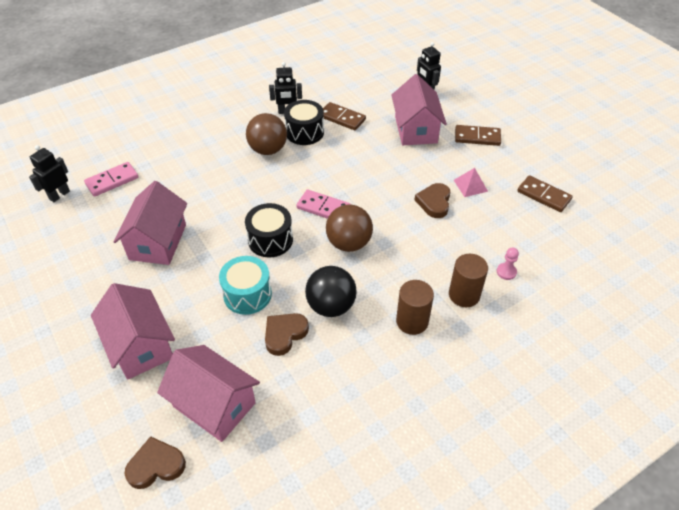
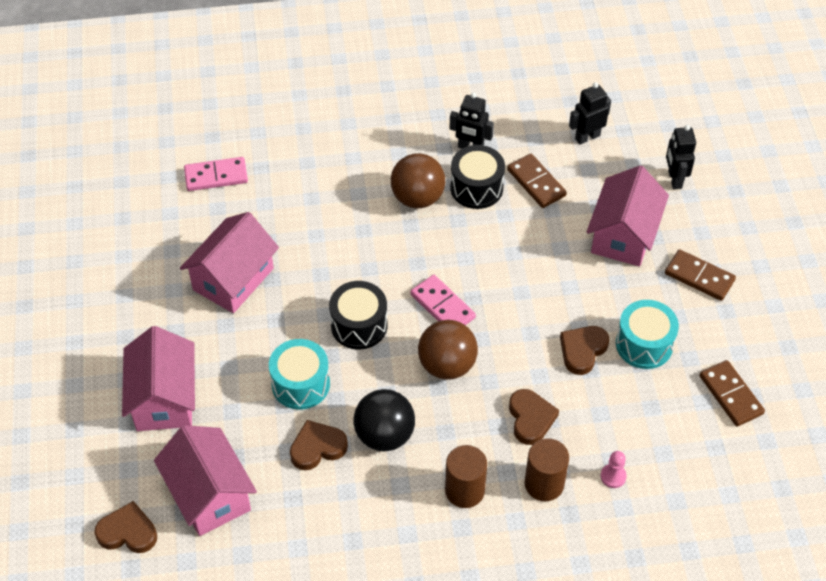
camera: 25 degrees right, 5 degrees up
black robot [29,145,70,202] -> black robot moved to [569,82,611,144]
pink pyramid [454,168,488,197] -> turquoise drum [616,300,679,369]
none -> brown heart [509,389,559,445]

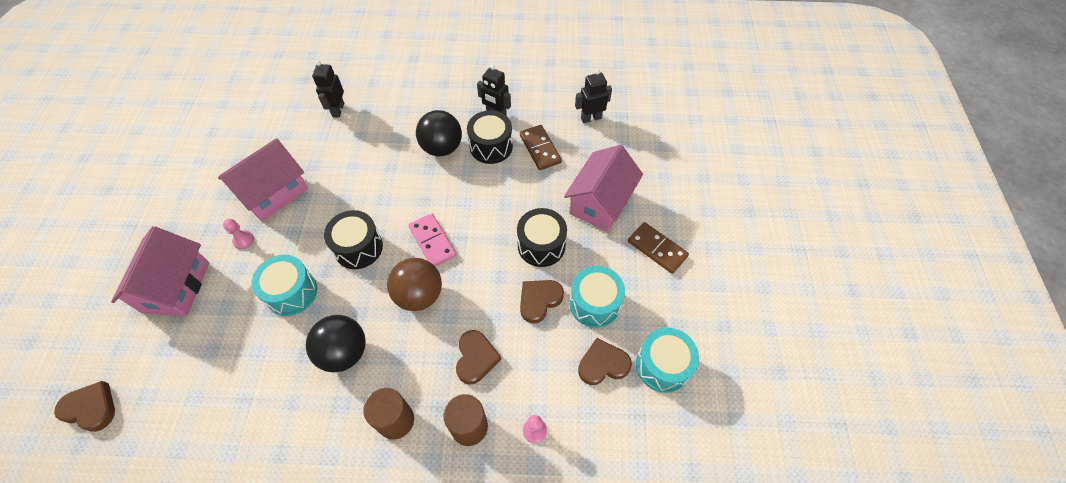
camera: 10 degrees right, 5 degrees up
pink house [154,425,257,536] -> none
pink domino [184,157,248,191] -> none
brown heart [290,420,348,470] -> brown heart moved to [578,338,632,385]
brown ball [391,153,445,208] -> black ball [416,110,462,157]
black robot [666,125,696,189] -> black robot moved to [312,61,344,118]
brown domino [700,360,765,427] -> turquoise drum [636,327,699,393]
none -> pink pawn [223,219,254,249]
none -> black drum [517,208,567,267]

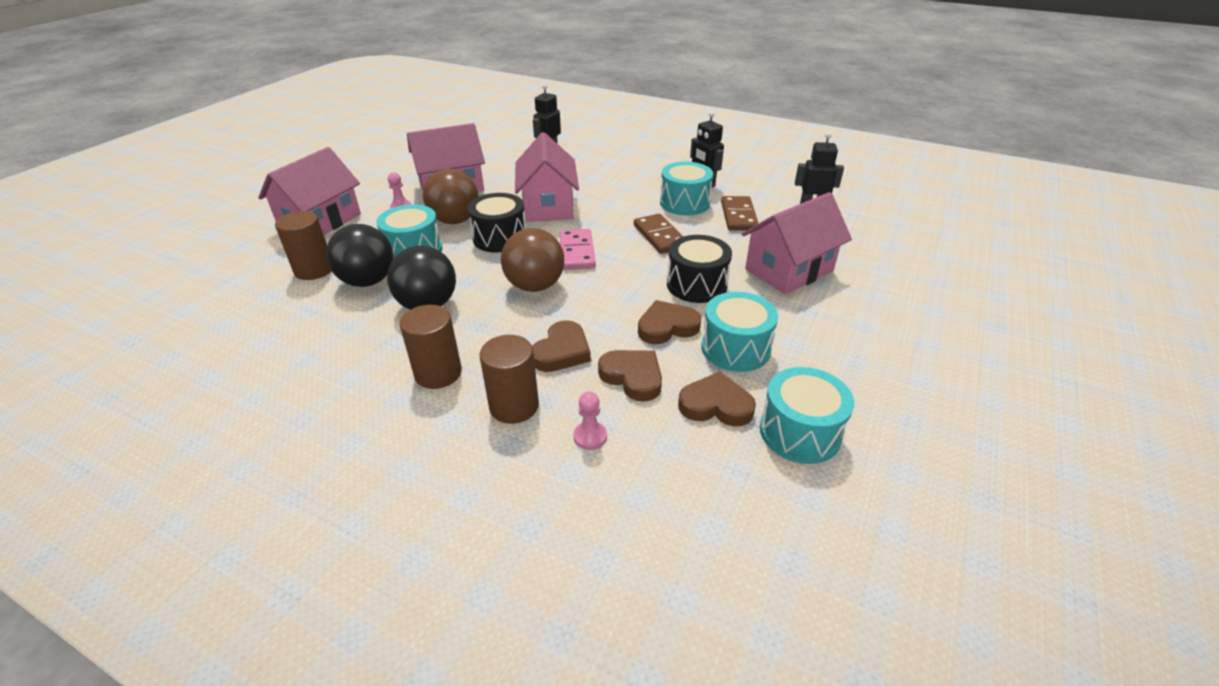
camera: 25 degrees right, 20 degrees down
brown heart [54,381,115,432] -> brown heart moved to [598,350,662,402]
black ball [416,110,462,157] -> black ball moved to [326,224,394,287]
black drum [467,110,513,164] -> turquoise drum [660,161,713,215]
brown domino [628,222,689,274] -> brown domino moved to [634,214,683,254]
none -> brown cylinder [275,211,331,280]
none -> brown ball [423,169,479,224]
none -> pink house [515,132,579,222]

